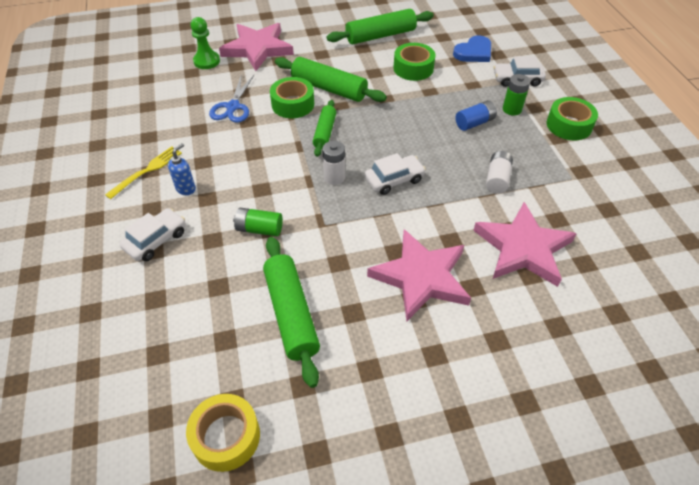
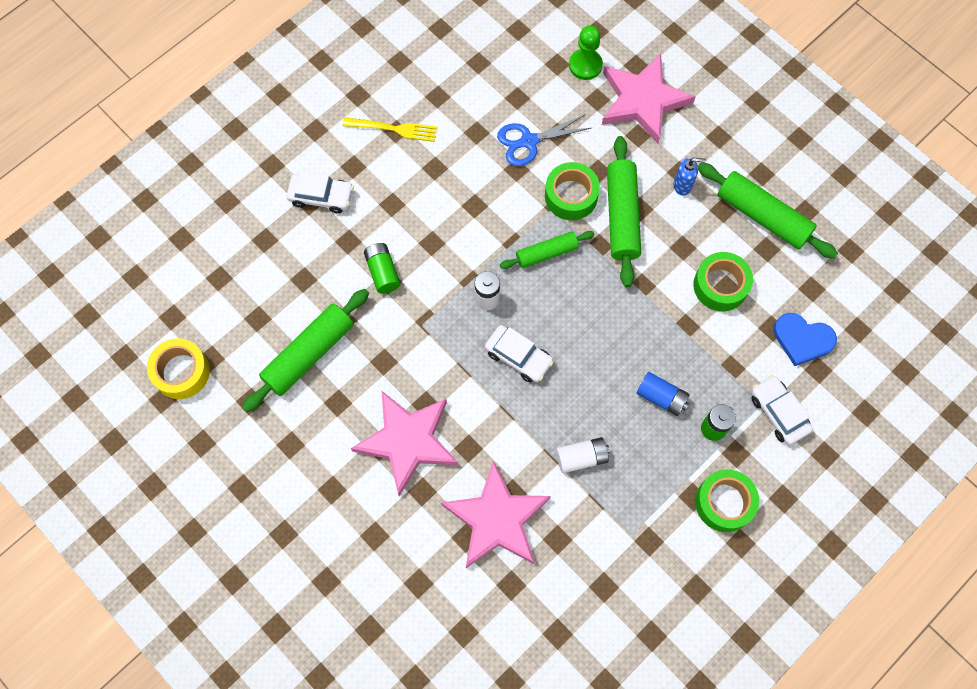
camera: 60 degrees right, 20 degrees up
blue soap dispenser [168,143,196,195] -> blue soap dispenser moved to [673,158,706,196]

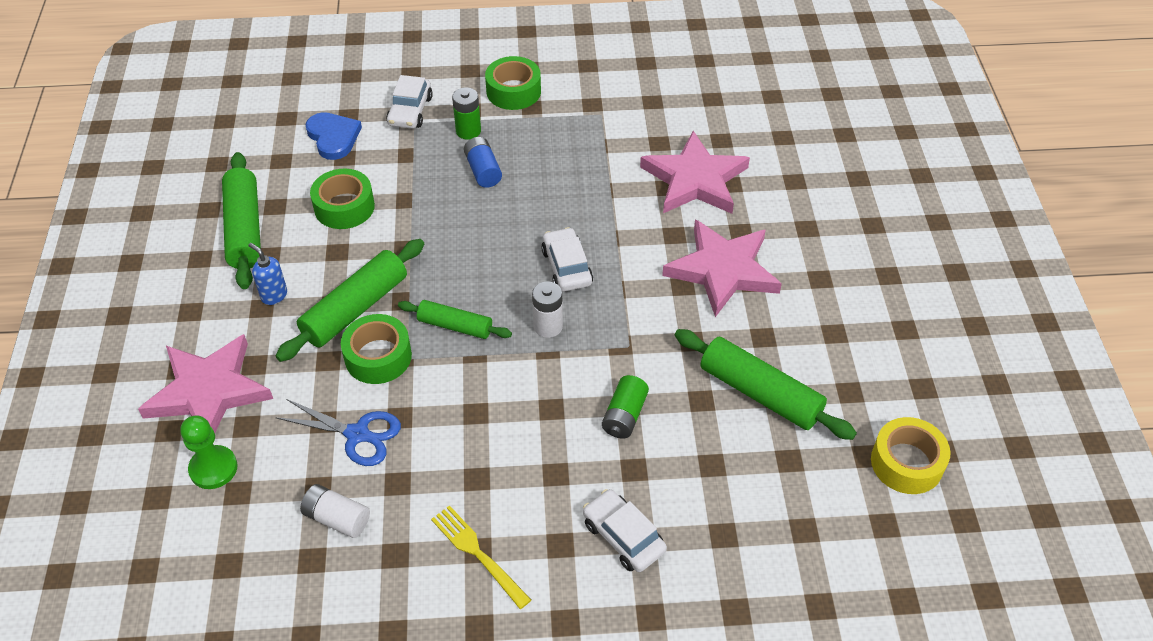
camera: 140 degrees left, 20 degrees down
green rolling pin [242,289,369,412] -> green rolling pin turned 45 degrees clockwise [675,329,857,440]
white battery [556,437,610,473] -> white battery moved to [300,484,370,538]

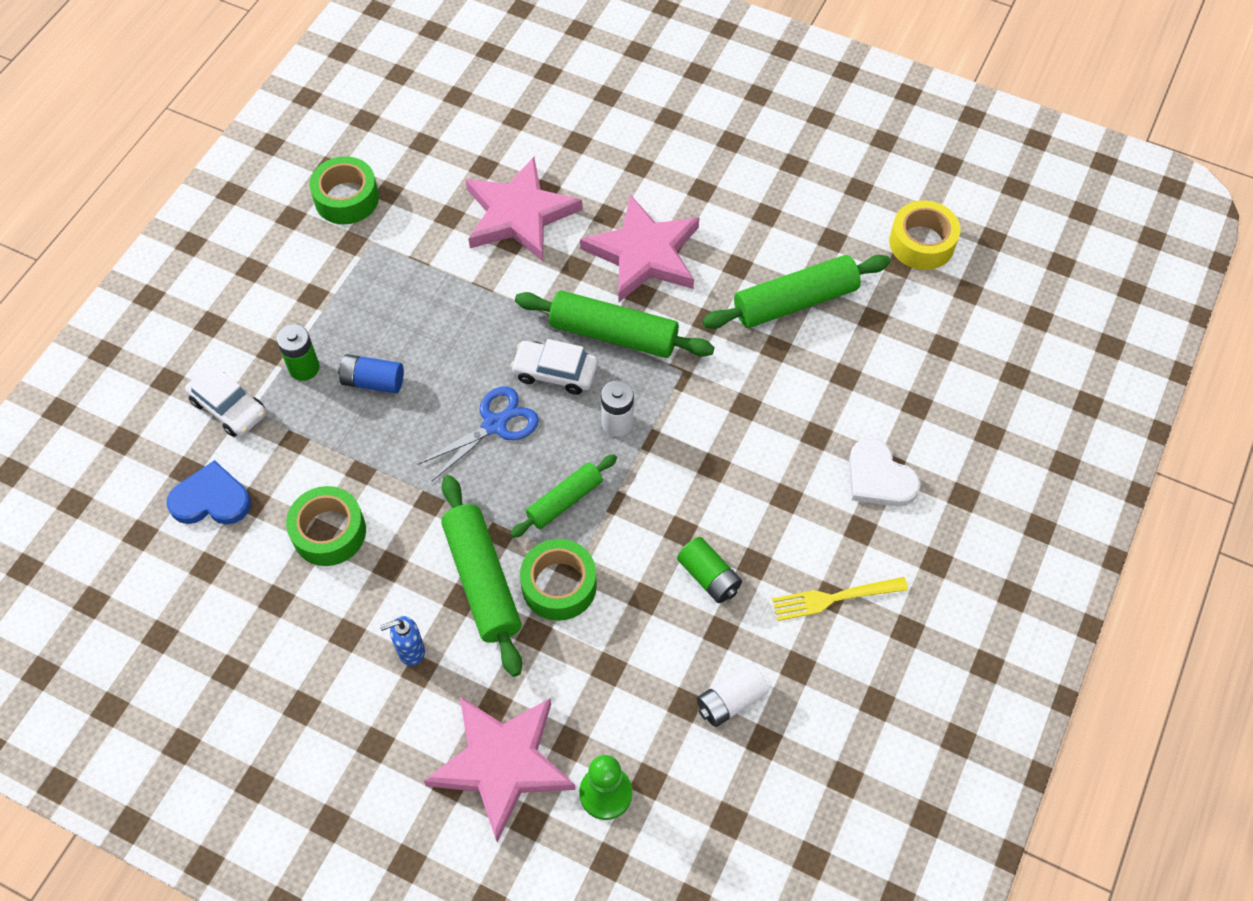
camera: 60 degrees left, 10 degrees up
green rolling pin [222,152,261,289] -> green rolling pin moved to [515,291,714,358]
blue scissors [275,399,401,466] -> blue scissors moved to [418,386,539,481]
green tape [485,56,541,110] -> green tape moved to [310,156,379,224]
white car [583,489,667,572] -> white heart [849,438,921,507]
green battery [602,375,649,439] -> green battery moved to [677,537,742,603]

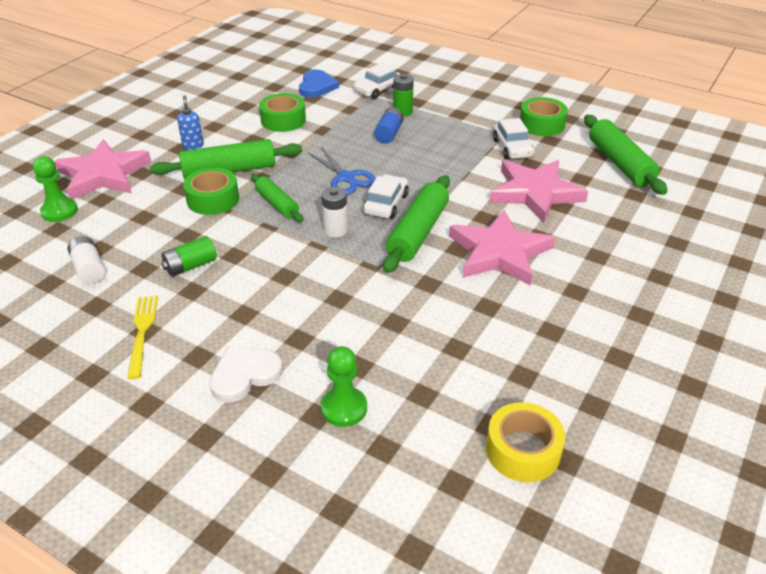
camera: 95 degrees right, 20 degrees down
green rolling pin [702,255,890,329] -> green rolling pin moved to [584,115,667,195]
none -> green pawn [321,346,367,427]
none -> white car [493,118,534,159]

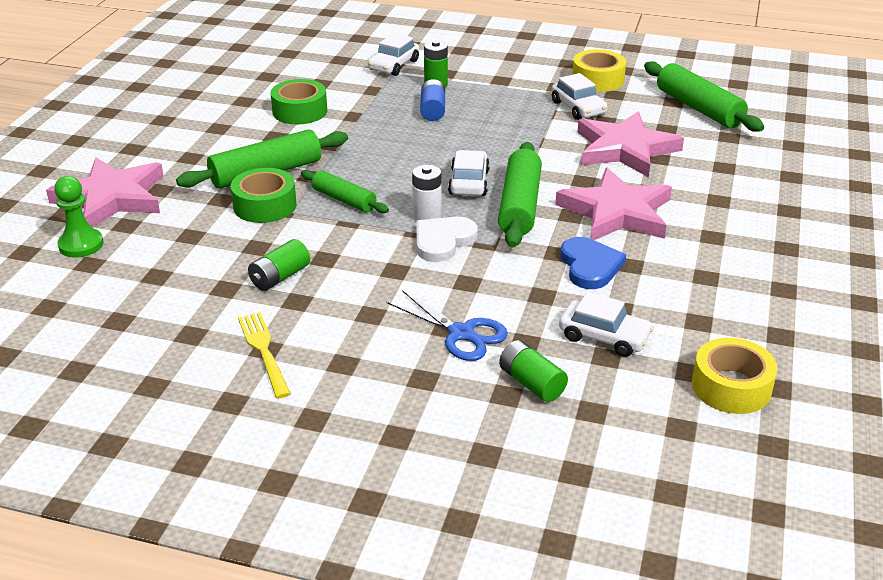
camera: 15 degrees left, 5 degrees down
white battery [67,236,105,284] -> none
blue soap dispenser [177,95,204,150] -> none
white heart [209,347,283,402] -> white heart moved to [416,217,478,262]
blue heart [299,69,339,98] -> blue heart moved to [561,237,626,289]
blue scissors [308,147,376,194] -> blue scissors moved to [386,290,508,361]
green pawn [321,346,367,427] -> green battery [499,340,568,402]
green tape [520,97,568,136] -> yellow tape [572,49,626,92]
none -> white car [559,292,654,357]

